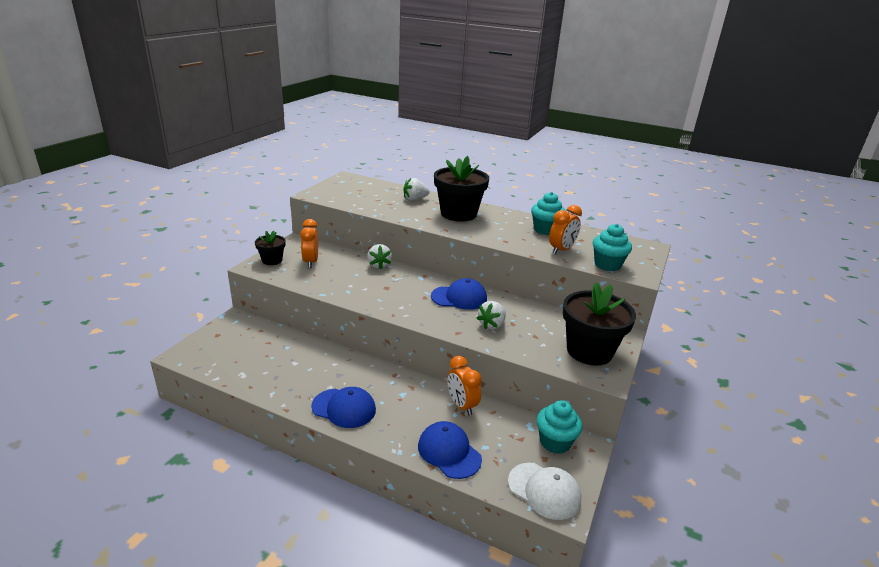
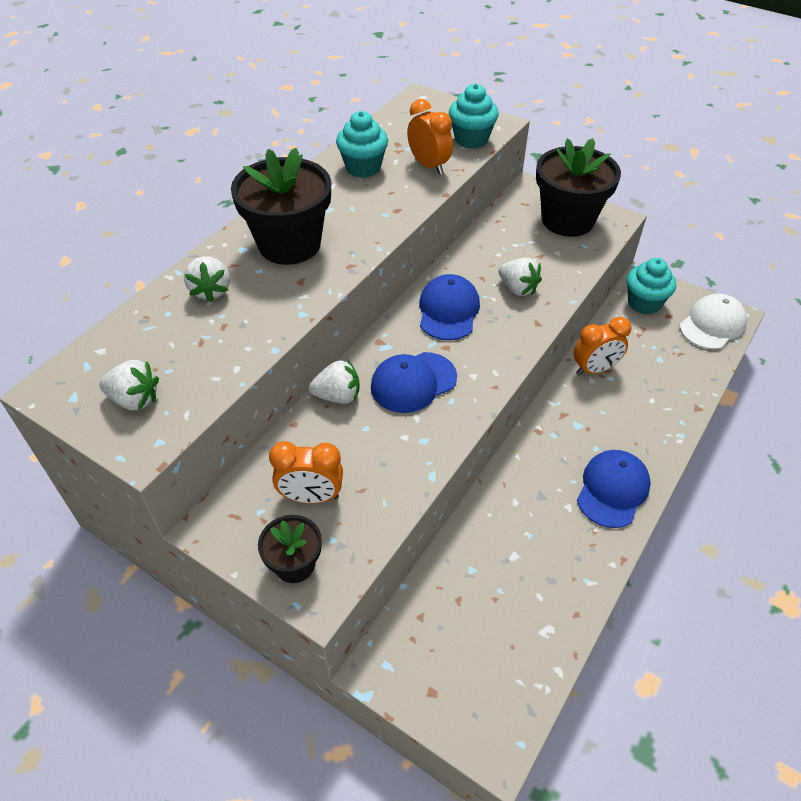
camera: 80 degrees left, 20 degrees up
blue cap [418,421,482,479] -> blue cap moved to [371,352,457,413]
none -> white strawberry [99,360,159,410]

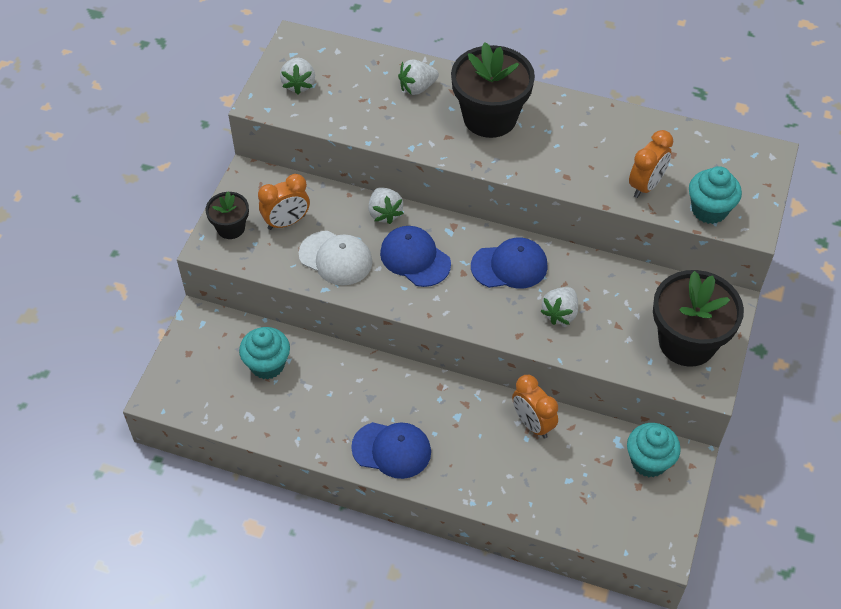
camera: 75 degrees right, 5 degrees up
orange clock [269,441,343,504] -> orange clock turned 105 degrees counterclockwise [258,174,310,230]
turquoise cupcake [336,111,388,178] -> turquoise cupcake moved to [239,327,290,379]
white cap [680,294,747,349] -> white cap moved to [299,231,373,286]

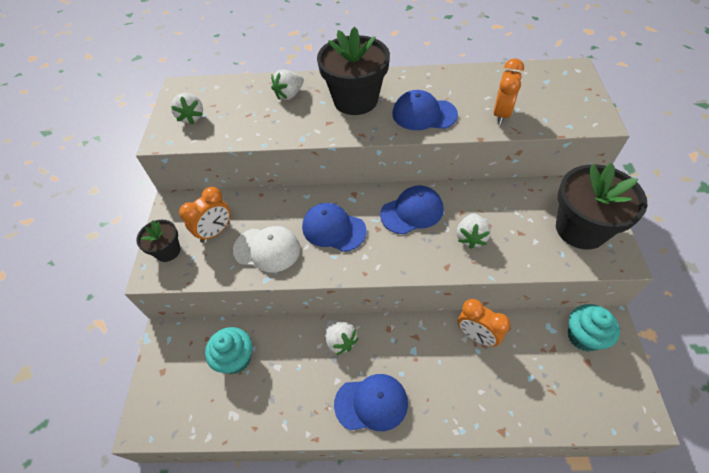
camera: 15 degrees left, 0 degrees up
white strawberry [369,187,404,224] -> white strawberry moved to [325,320,359,355]
turquoise cupcake [689,166,742,224] -> none
none -> blue cap [392,90,458,130]

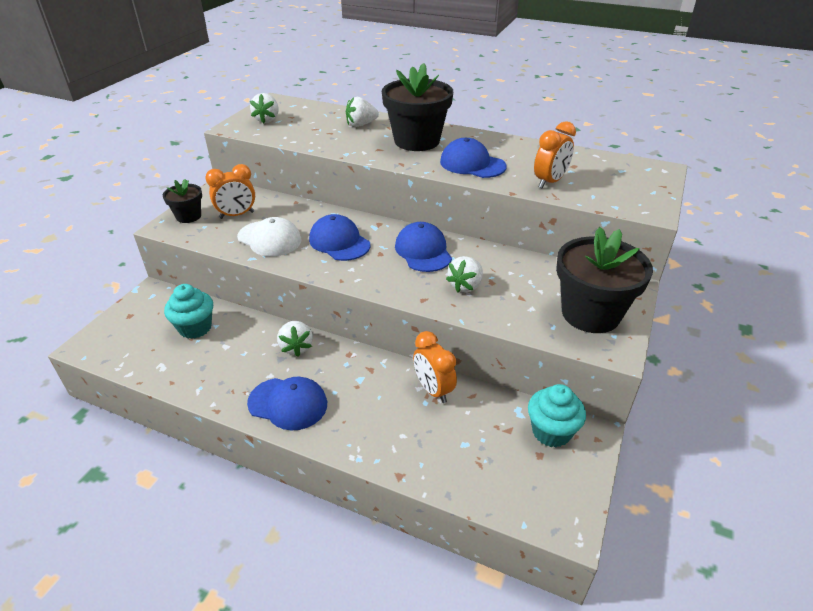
camera: 20 degrees right, 15 degrees down
blue cap [380,186,444,234] -> blue cap turned 105 degrees counterclockwise [395,222,452,272]

